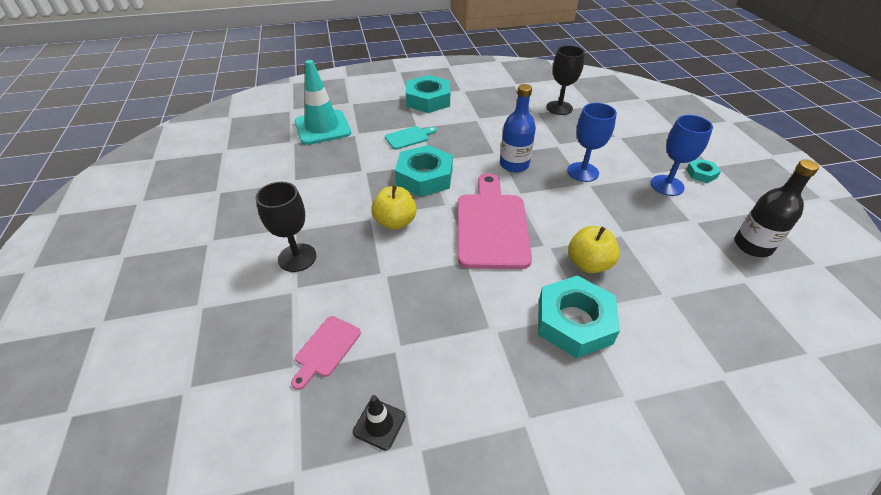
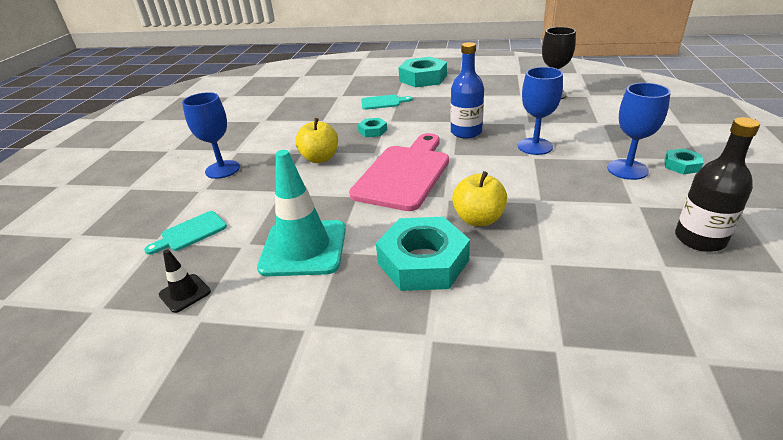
camera: 25 degrees right, 10 degrees down
black goblet [256,182,316,272] -> blue goblet [182,92,240,179]
pink cutting board [291,316,361,390] -> turquoise cutting board [144,211,227,255]
turquoise traffic cone [295,60,351,145] -> turquoise traffic cone moved to [257,150,346,276]
turquoise nut [395,145,453,197] -> turquoise nut [358,118,387,137], size x0.48

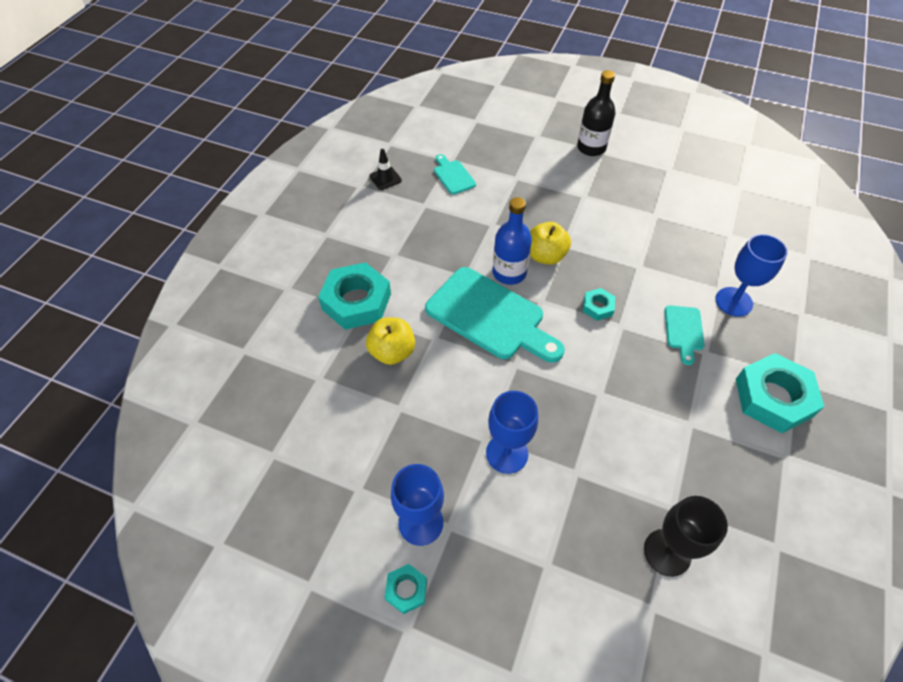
camera: 100 degrees right, 20 degrees up
blue goblet [182,92,240,179] -> blue goblet moved to [716,234,788,317]
turquoise traffic cone [257,150,346,276] -> none
pink cutting board [349,133,449,211] -> turquoise cutting board [425,267,565,363]
blue bottle [450,42,484,138] -> blue bottle moved to [492,197,532,285]
black bottle [675,117,760,252] -> black bottle moved to [577,70,615,156]

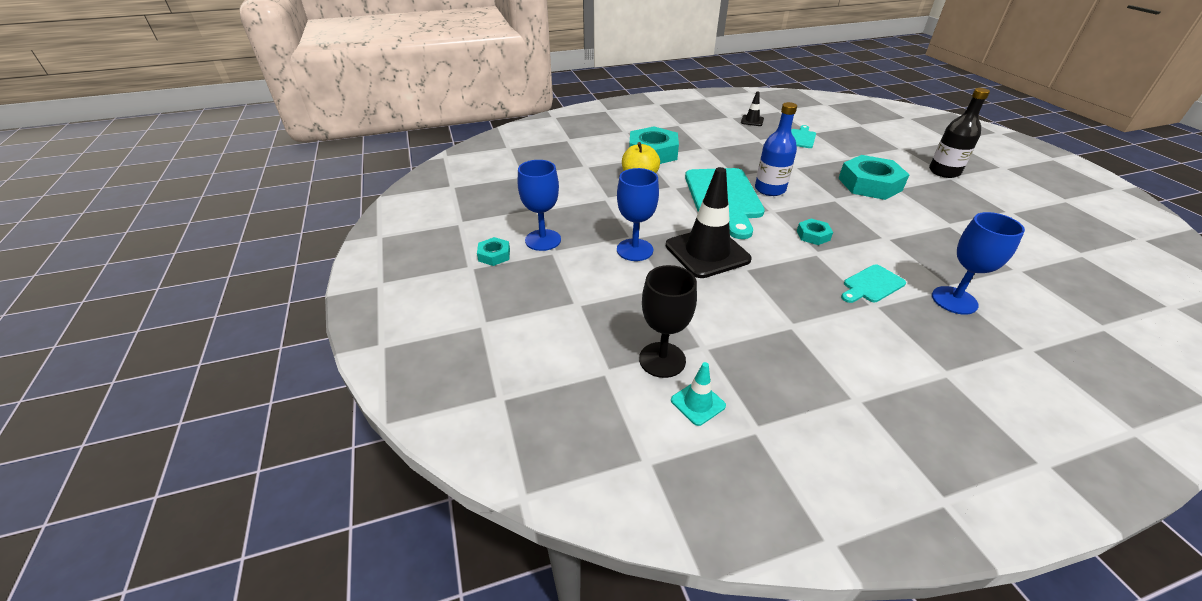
camera: 50 degrees right, 15 degrees down
yellow apple [530,222,571,265] -> none
turquoise nut [736,353,824,433] -> turquoise nut moved to [838,155,910,200]
none -> black traffic cone [666,167,752,278]
none -> turquoise traffic cone [671,362,726,426]

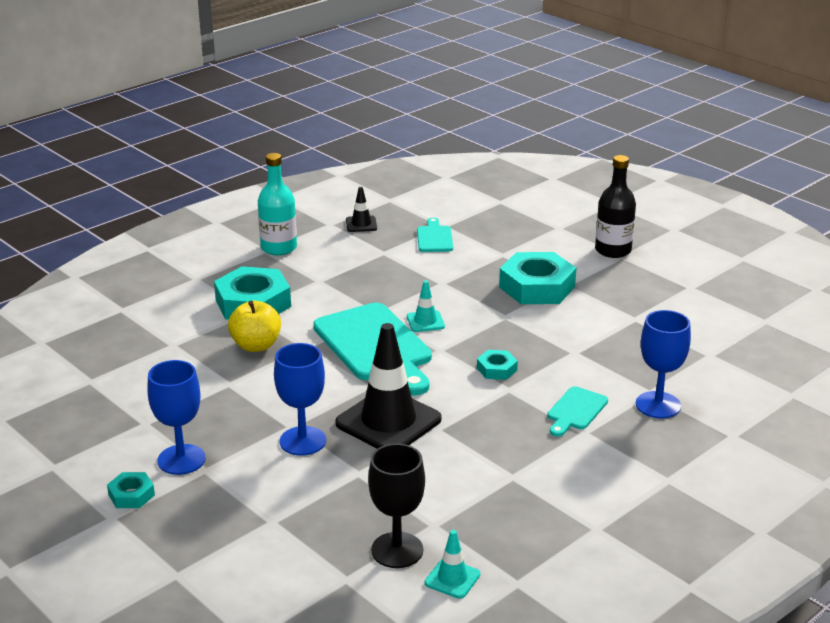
camera: 25 degrees left, 10 degrees down
blue bottle [755,102,797,196] -> turquoise traffic cone [407,280,445,332]
none -> turquoise bottle [258,153,297,255]

